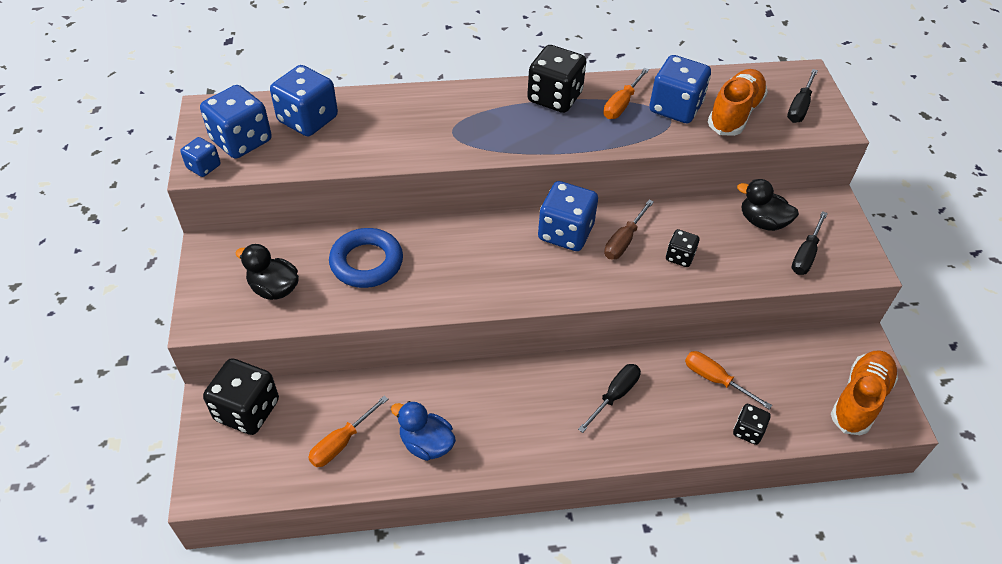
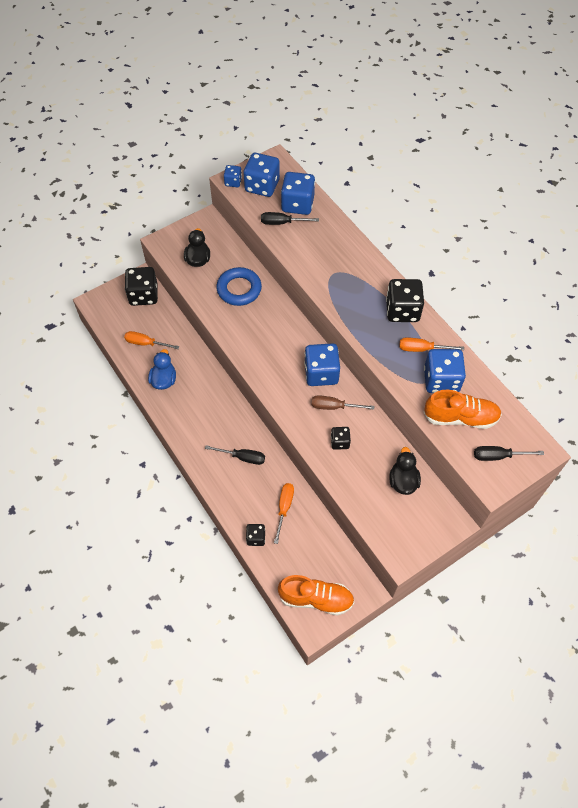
camera: 65 degrees right, 10 degrees up
black screwdriver [791,211,828,275] -> black screwdriver moved to [261,212,319,225]

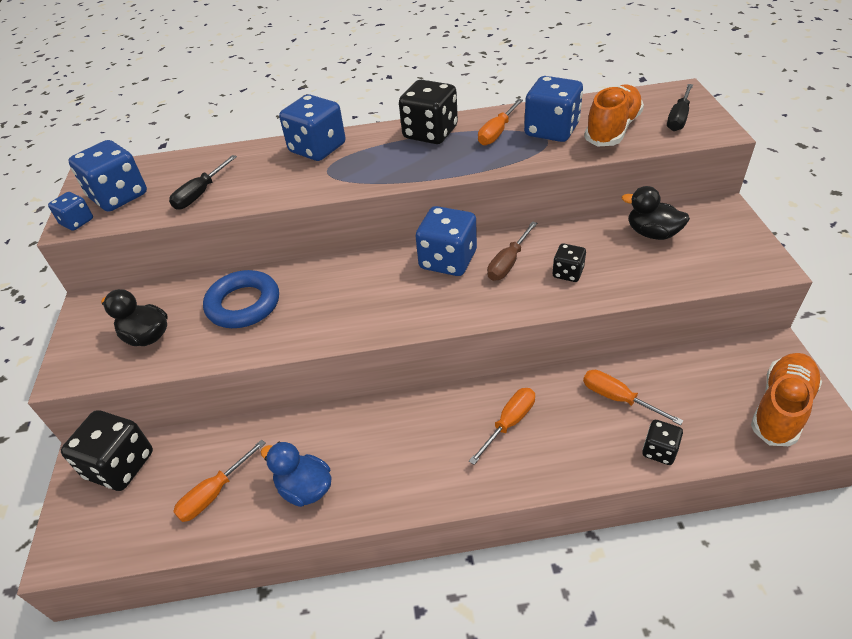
camera: 60 degrees left, 15 degrees down
black screwdriver [205,445,265,465] -> orange screwdriver [469,388,535,465]
blue dice [281,172,315,215] -> blue dice moved to [279,94,345,161]

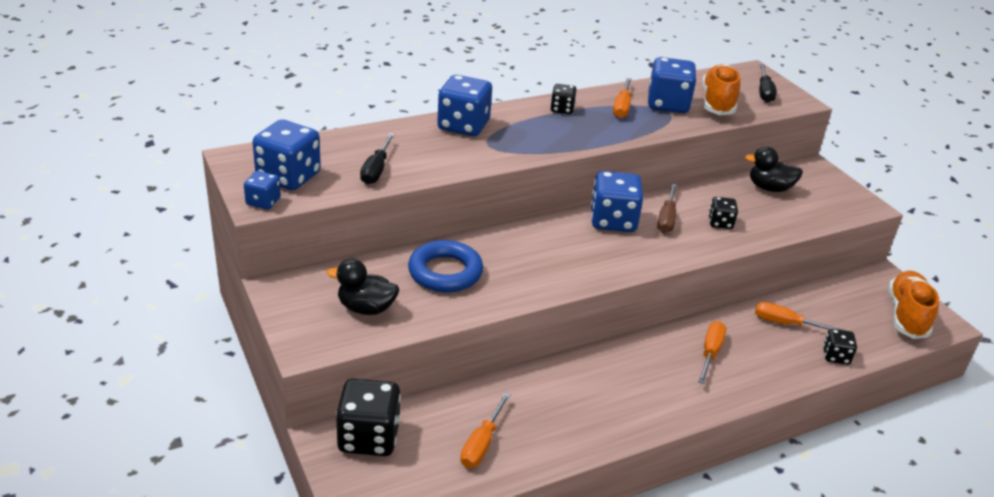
camera: 25 degrees left, 10 degrees down
blue duck [261,442,331,507] -> none
black dice [399,80,458,144] -> black dice [551,84,577,114], size x0.53

